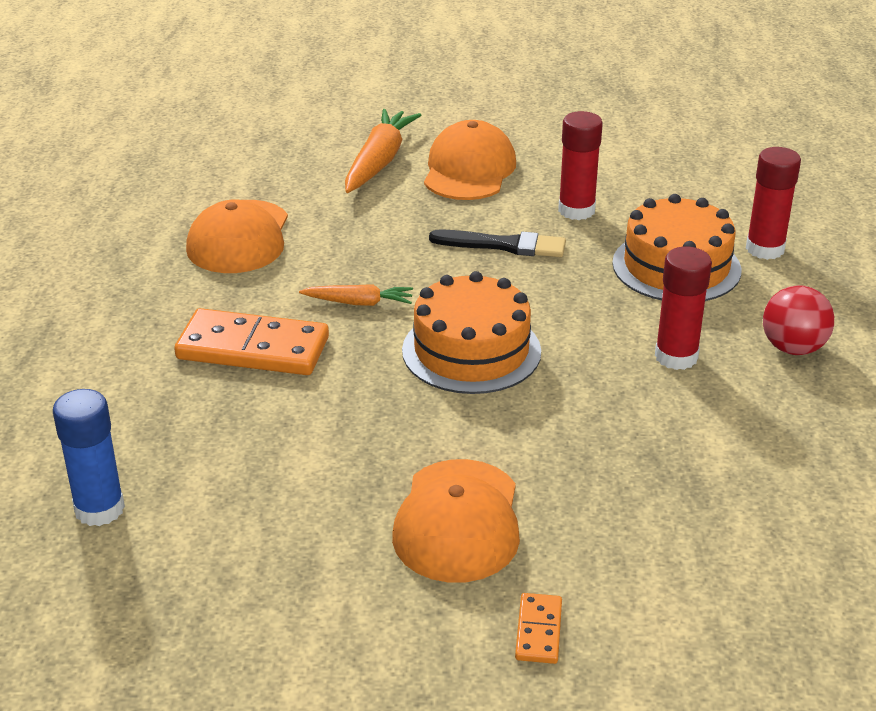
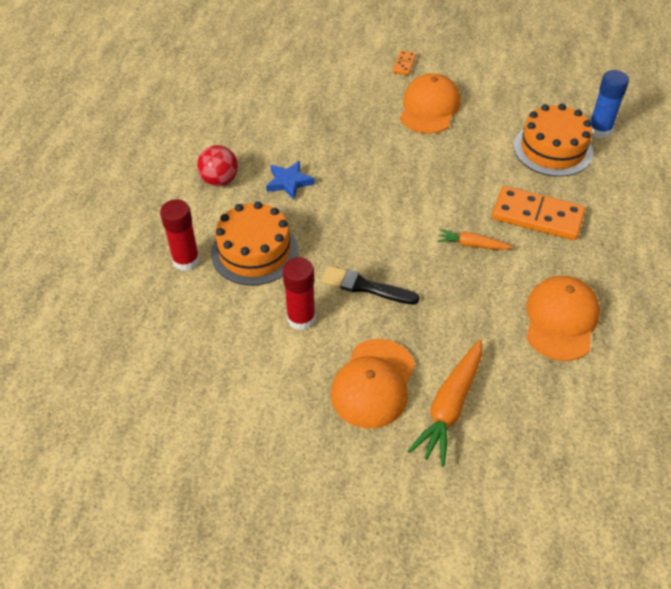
camera: 170 degrees left, 15 degrees up
orange cake [402,271,541,394] -> orange cake moved to [514,104,593,177]
red glue stick [655,247,712,370] -> blue star [266,161,315,200]

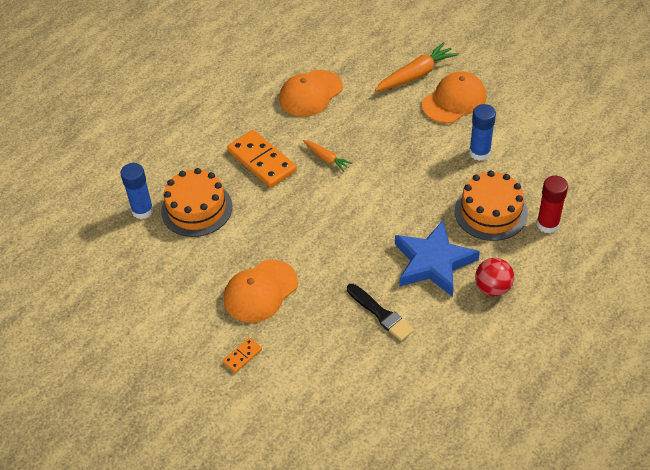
camera: 150 degrees left, 0 degrees up
blue star [266,161,315,200] -> blue star [395,220,480,297], size x1.90
red glue stick [282,257,316,330] -> blue glue stick [469,104,496,161]
black brush [322,266,420,305] -> black brush moved to [347,284,414,341]

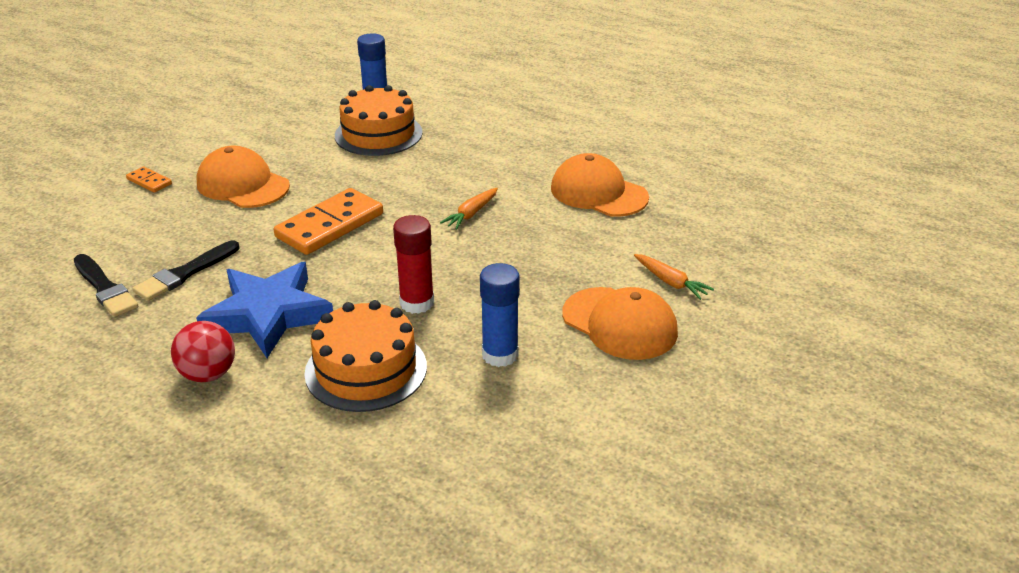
camera: 80 degrees right, 15 degrees down
orange domino [227,130,297,188] -> orange domino moved to [274,188,383,255]
orange carrot [375,42,459,91] -> orange carrot [634,254,714,300], size x0.57
red glue stick [537,176,568,233] -> red glue stick moved to [393,215,434,314]
none -> black brush [74,254,138,317]

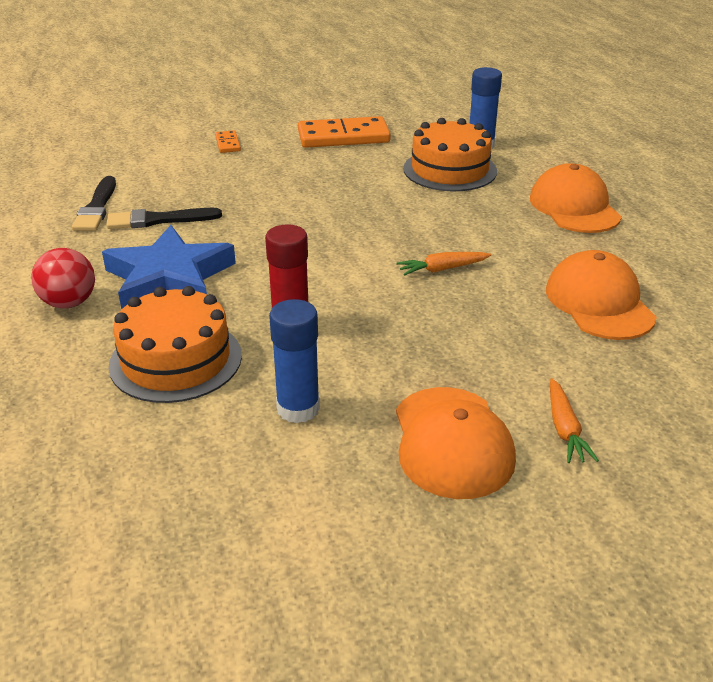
camera: 40 degrees right, 0 degrees up
orange cap [196,146,290,208] -> orange cap moved to [530,163,622,233]
orange domino [274,188,383,255] -> orange domino moved to [298,116,391,148]

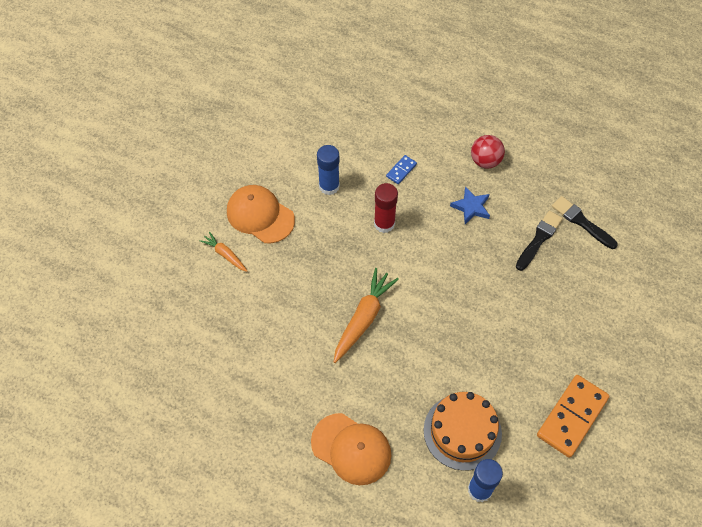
camera: 135 degrees right, 25 degrees up
blue star [102,225,236,310] -> blue star [450,186,490,224], size x0.52
orange cake [109,286,242,403] -> blue domino [386,155,417,184]
orange domino [215,130,241,153] -> none
orange carrot [397,252,491,276] -> orange carrot [334,268,399,363], size x1.76
orange cap [546,250,657,340] -> none

